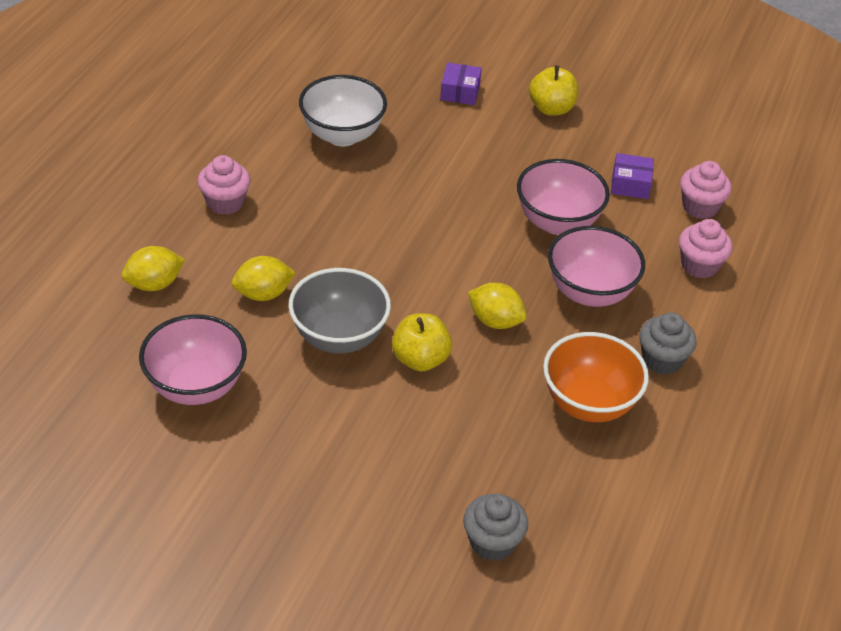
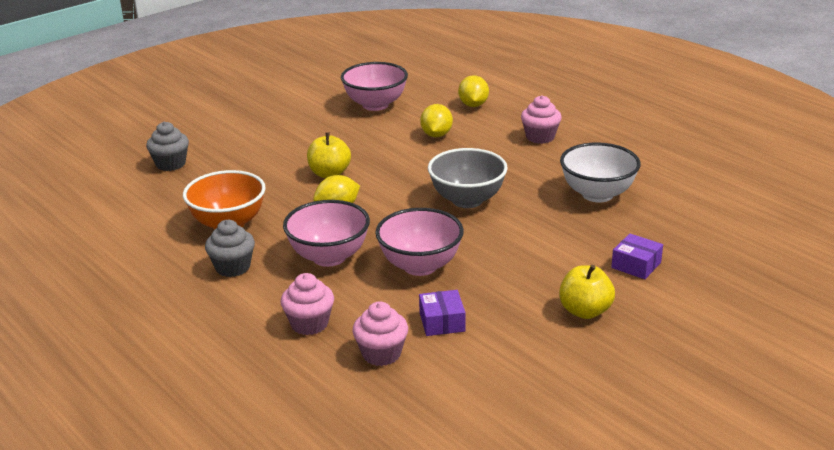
camera: 120 degrees right, 15 degrees down
grey bowl [288,268,391,354] -> grey bowl moved to [428,148,508,208]
purple box [611,153,654,199] -> purple box turned 45 degrees counterclockwise [419,290,466,336]

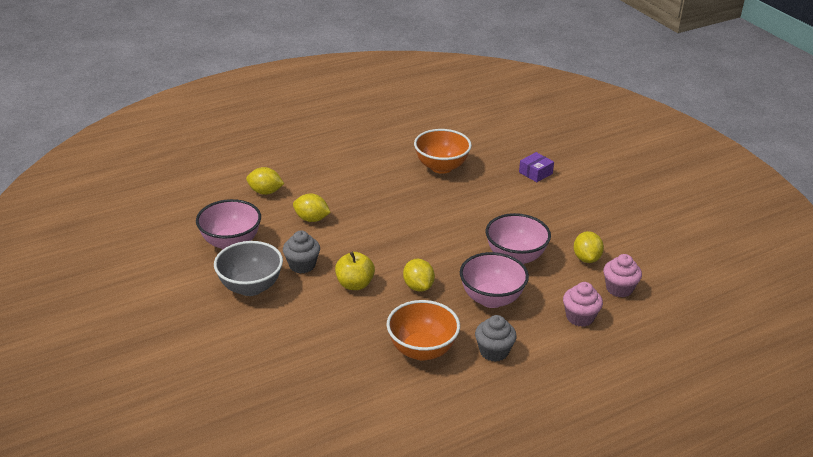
camera: 80 degrees left, 5 degrees up
grey cupcake [146,122,189,171] -> grey cupcake moved to [283,231,320,273]
purple box [419,290,466,336] -> yellow lemon [574,231,604,263]
grey bowl [428,148,508,208] -> grey bowl moved to [214,241,283,296]
pink cupcake [521,95,562,144] -> none
yellow apple [559,265,615,319] -> none
white bowl [560,142,641,203] -> orange bowl [414,129,472,174]

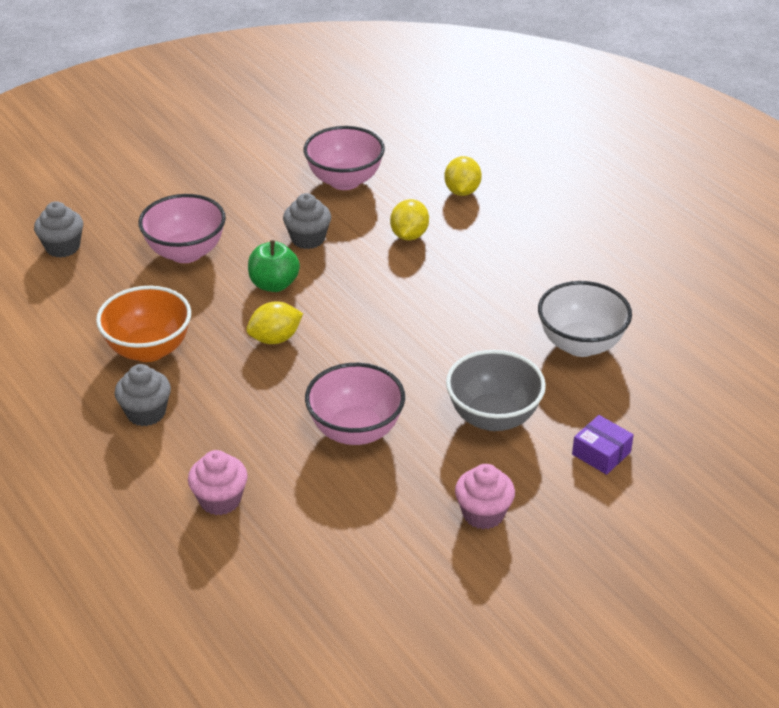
camera: 85 degrees right, 5 degrees up
grey bowl [214,241,283,296] -> grey bowl moved to [446,350,546,431]
yellow apple [335,252,375,290] -> green apple [248,240,300,292]
orange bowl [414,129,472,174] -> white bowl [538,281,632,357]
pink bowl [460,252,529,308] -> pink bowl moved to [138,194,226,263]
yellow lemon [574,231,604,263] -> none
pink cupcake [603,254,642,298] -> pink cupcake moved to [455,464,515,529]
none -> grey cupcake [34,201,83,258]

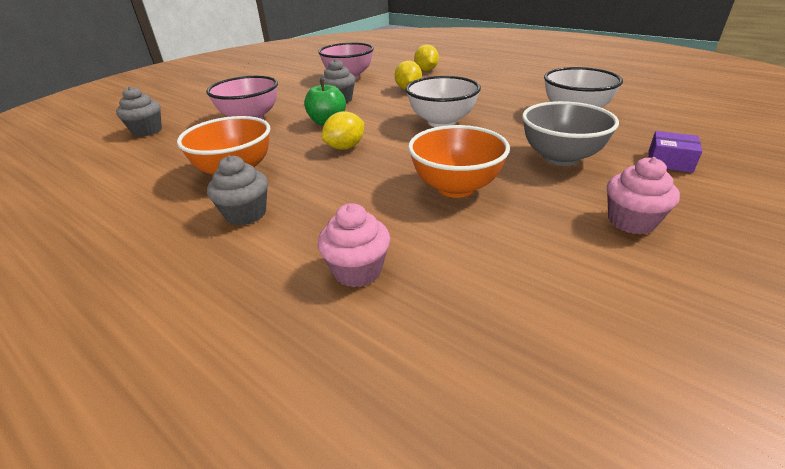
camera: 15 degrees left, 5 degrees down
pink bowl [305,363,405,445] -> orange bowl [408,125,510,198]
none -> white bowl [406,76,481,127]

